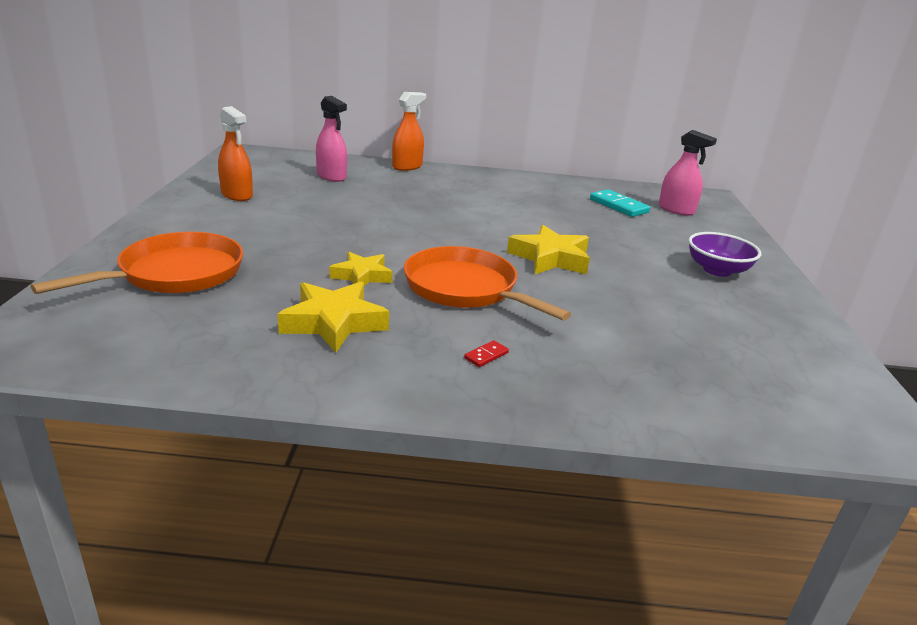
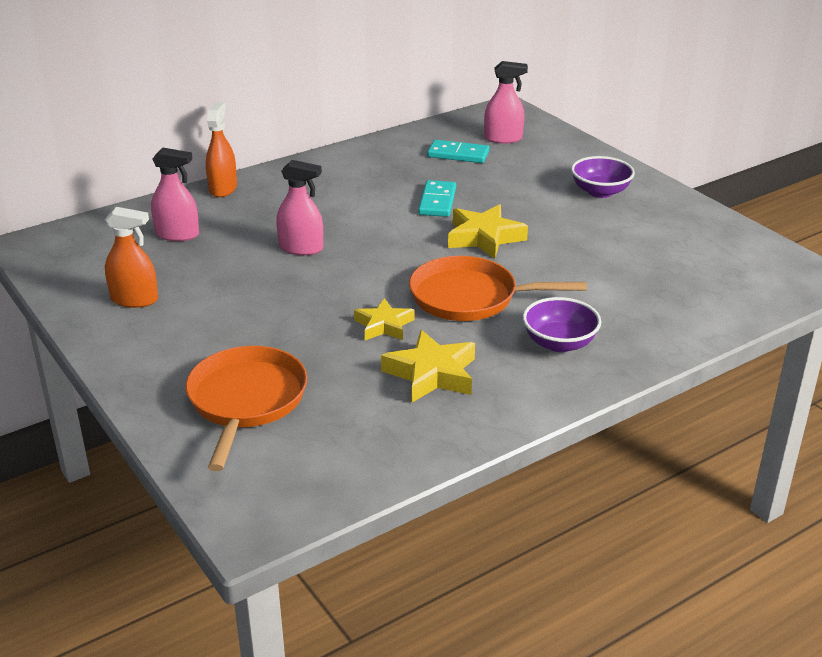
camera: 35 degrees left, 5 degrees up
red domino [464,340,509,367] -> purple bowl [523,297,601,352]
none -> pink spray bottle [276,160,323,255]
none -> turquoise domino [418,180,456,217]

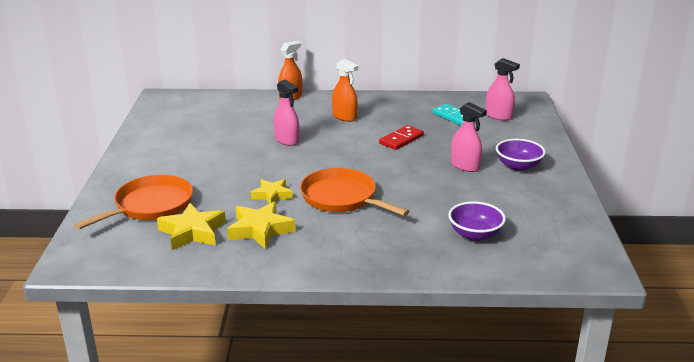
camera: 35 degrees right, 5 degrees down
orange spray bottle [105,207,158,308] -> orange spray bottle moved to [332,59,358,122]
pink spray bottle [151,148,199,241] -> pink spray bottle moved to [451,102,487,172]
turquoise domino [418,180,456,217] -> red domino [379,125,424,150]
yellow star [448,204,528,259] -> yellow star moved to [157,203,226,250]
purple bowl [523,297,601,352] -> purple bowl moved to [448,201,506,241]

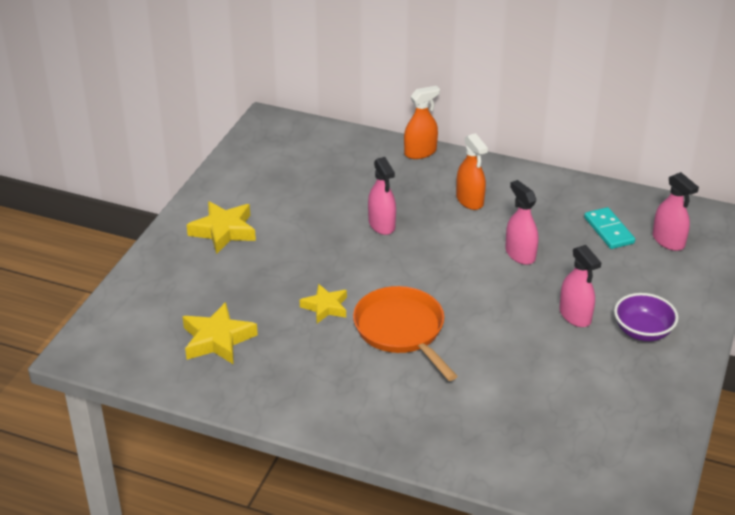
camera: 20 degrees right, 10 degrees up
orange pan [74,175,193,229] -> none
yellow star [227,201,295,249] -> yellow star moved to [187,201,256,254]
red domino [379,125,424,150] -> pink spray bottle [505,180,538,265]
purple bowl [448,201,506,241] -> none

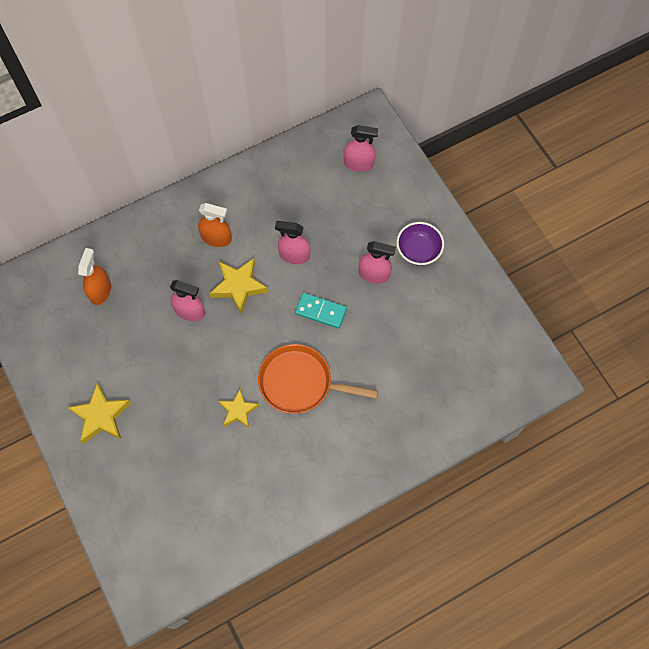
camera: 50 degrees left, 30 degrees up
yellow star [182,302,258,365] -> yellow star moved to [210,258,268,314]
orange spray bottle [404,86,440,159] -> orange spray bottle moved to [78,248,111,305]
turquoise domino [584,207,635,249] -> turquoise domino moved to [295,293,347,328]

